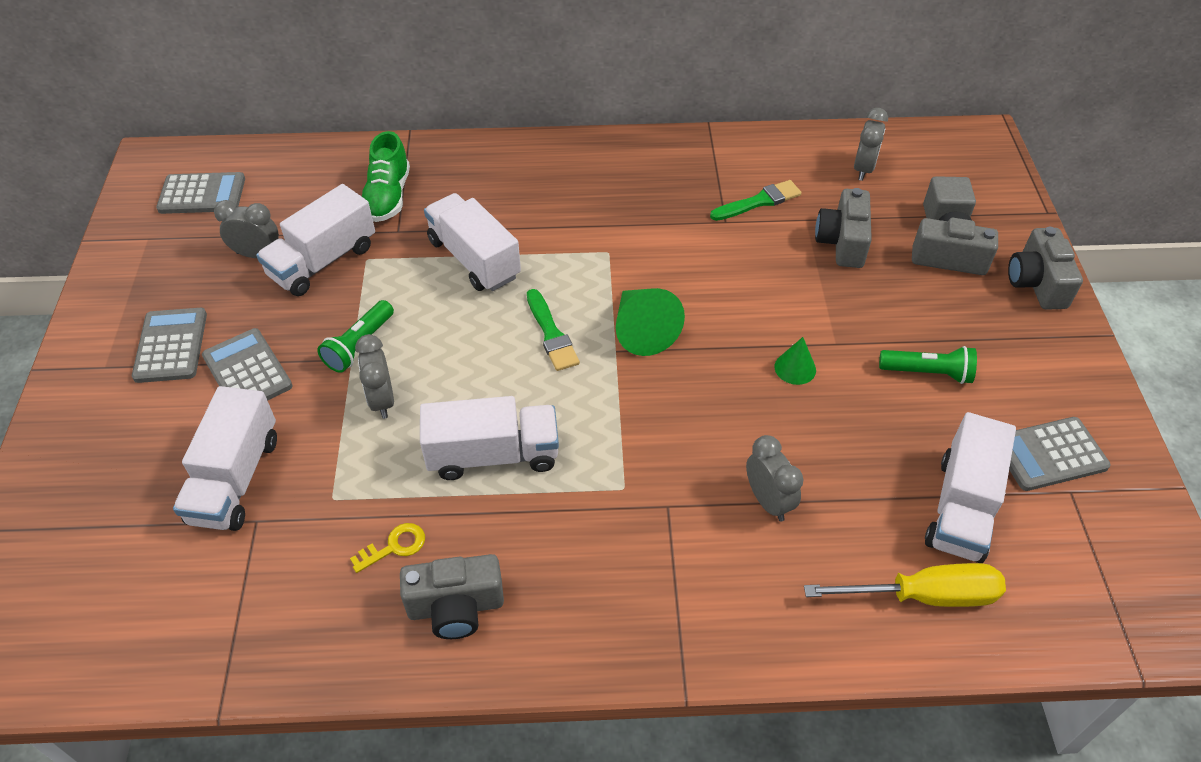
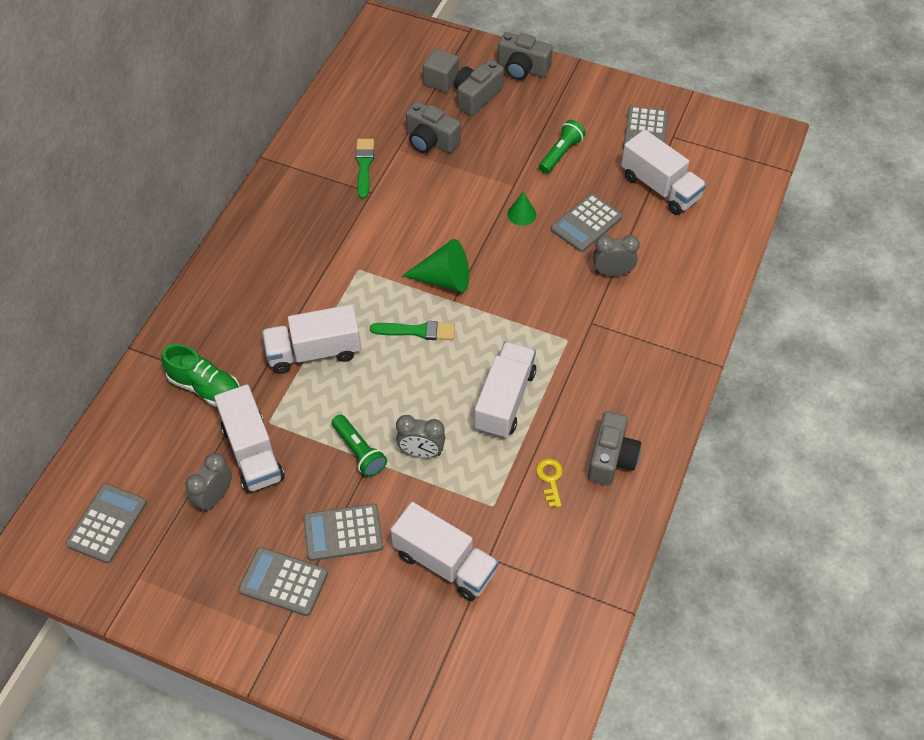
camera: 65 degrees left, 5 degrees up
yellow screwdriver [804,563,1006,607] -> none
grey clock [854,108,888,181] -> none
none -> grey calculator [551,194,622,252]

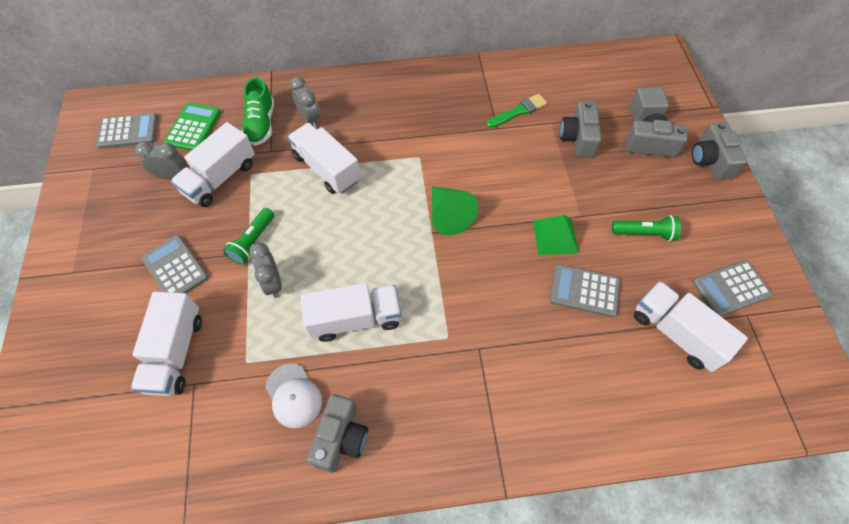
camera: 60 degrees right, 5 degrees up
grey calculator [238,547,328,616] -> none
green brush [370,321,455,340] -> none
green cone [507,192,536,226] -> green pyramid [533,215,579,255]
yellow key [536,459,563,507] -> white cap [265,364,322,428]
grey camera [588,411,641,486] -> grey camera turned 60 degrees counterclockwise [306,394,368,473]
grey clock [593,235,640,276] -> grey clock moved to [290,77,320,128]
white truck [621,129,706,215] -> white truck turned 120 degrees clockwise [634,281,748,372]
none -> green calculator [164,103,221,151]

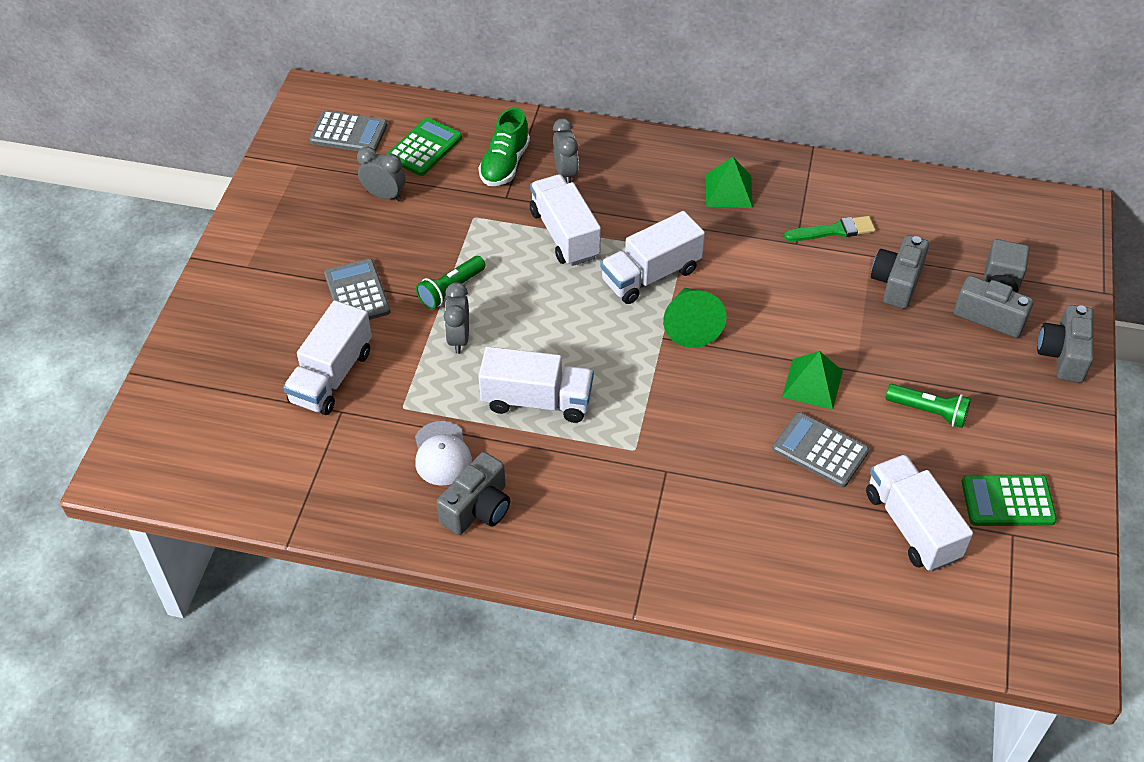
camera: 20 degrees right, 10 degrees down
white truck [171,122,255,207] -> white truck moved to [600,211,705,304]
grey calculator [692,260,772,316] -> green calculator [962,475,1057,526]
none -> green pyramid [706,157,753,208]

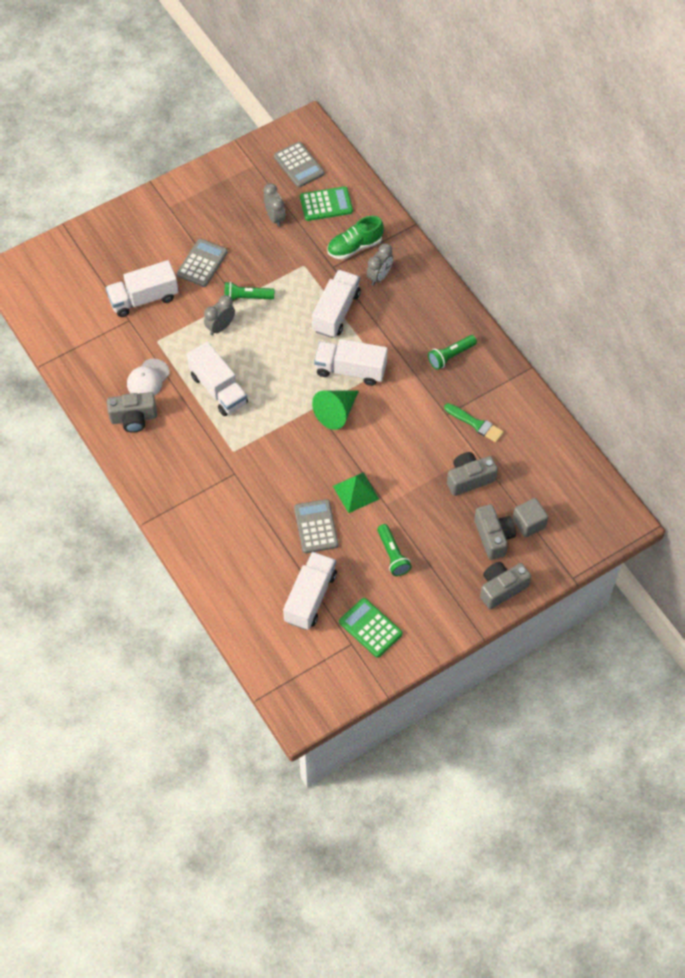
camera: 45 degrees right, 10 degrees up
green pyramid [706,157,753,208] -> green flashlight [428,335,477,370]

